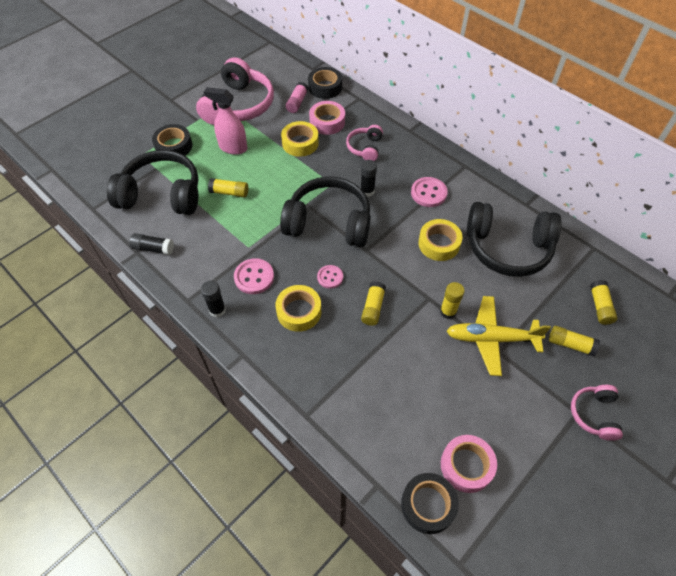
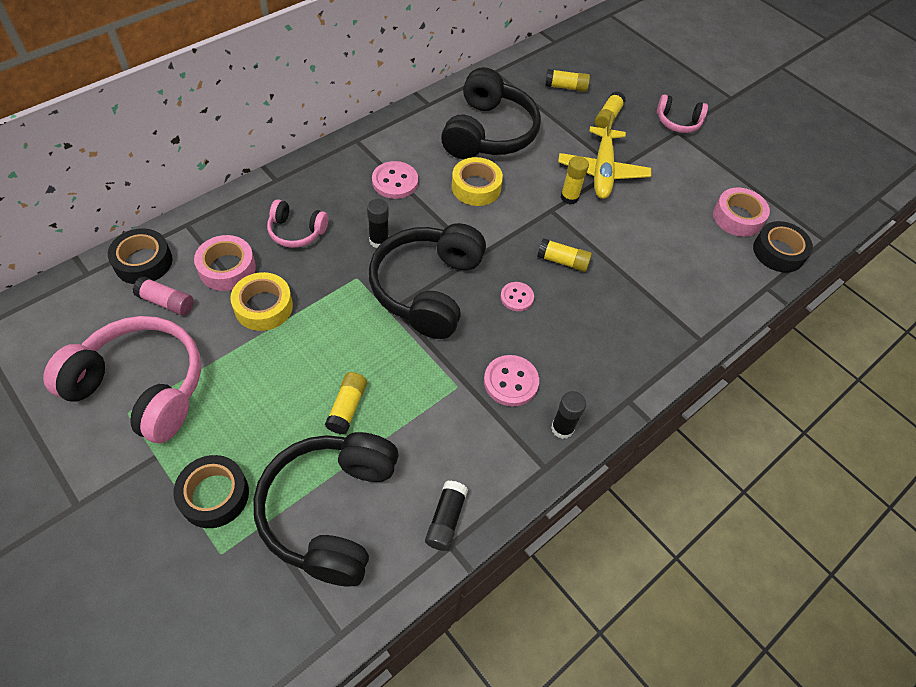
camera: 90 degrees left, 0 degrees up
pink spray bottle [204,87,248,155] -> none
yellow tape [276,285,321,332] -> none

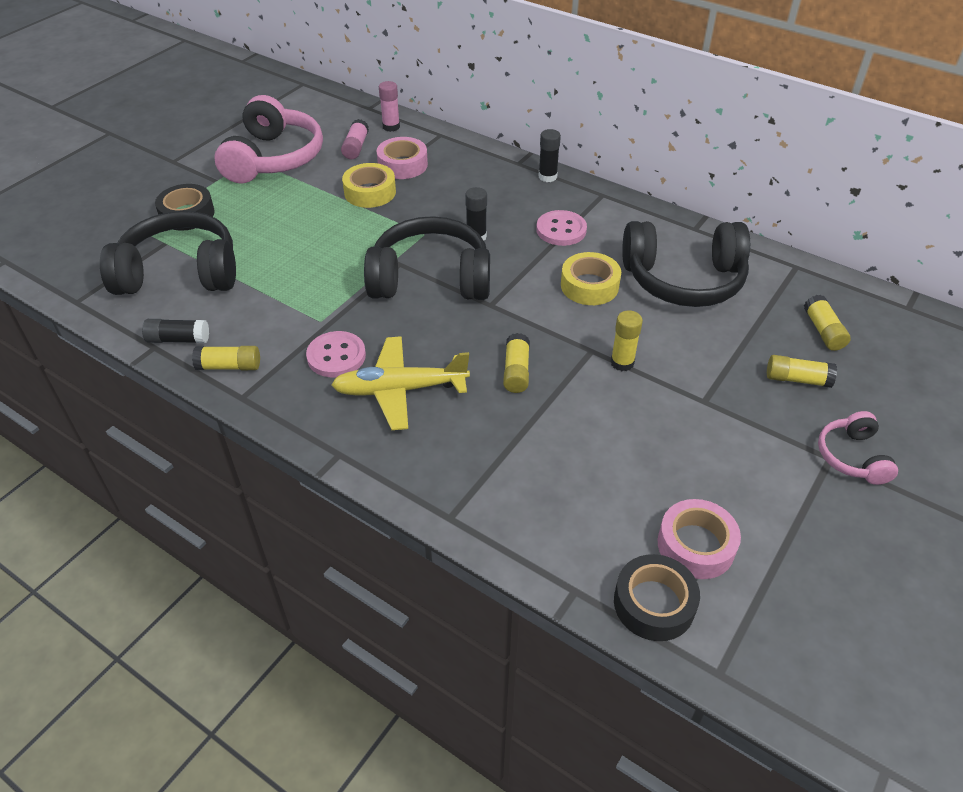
camera: 80 degrees right, 10 degrees down
black tape [108,228,173,284] -> pink glue stick [379,81,400,132]
pink headphones [267,199,328,248] -> none
yellow glue stick [325,372,367,435] -> yellow glue stick moved to [192,346,260,370]
pink button [500,282,534,311] -> none
black glue stick [551,391,586,439] -> black glue stick moved to [539,129,561,182]
yellow plane [558,112,651,199] -> yellow plane moved to [331,336,470,430]

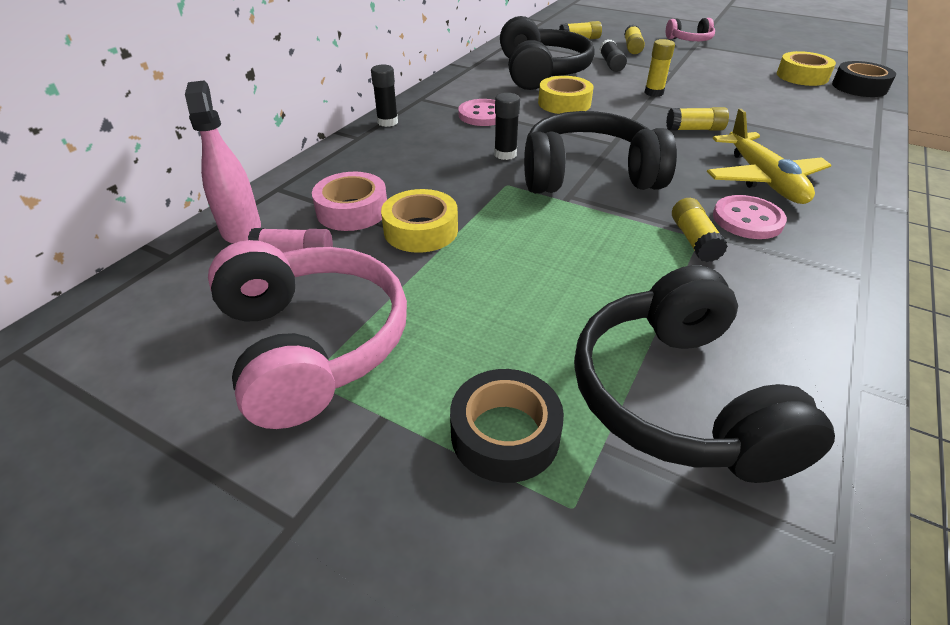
camera: 95 degrees left, 5 degrees down
black glue stick [142,319,209,343] -> black glue stick moved to [599,39,627,72]
yellow glue stick [192,346,260,370] -> yellow glue stick moved to [672,198,728,262]
pink headphones [214,95,323,183] -> pink headphones turned 60 degrees clockwise [208,240,407,429]
black headphones [364,216,490,300] -> black headphones turned 90 degrees clockwise [524,111,677,194]
pink glue stick [379,81,400,132] -> pink spray bottle [185,81,261,244]
pink tape [658,499,741,579] -> yellow tape [777,51,836,86]

